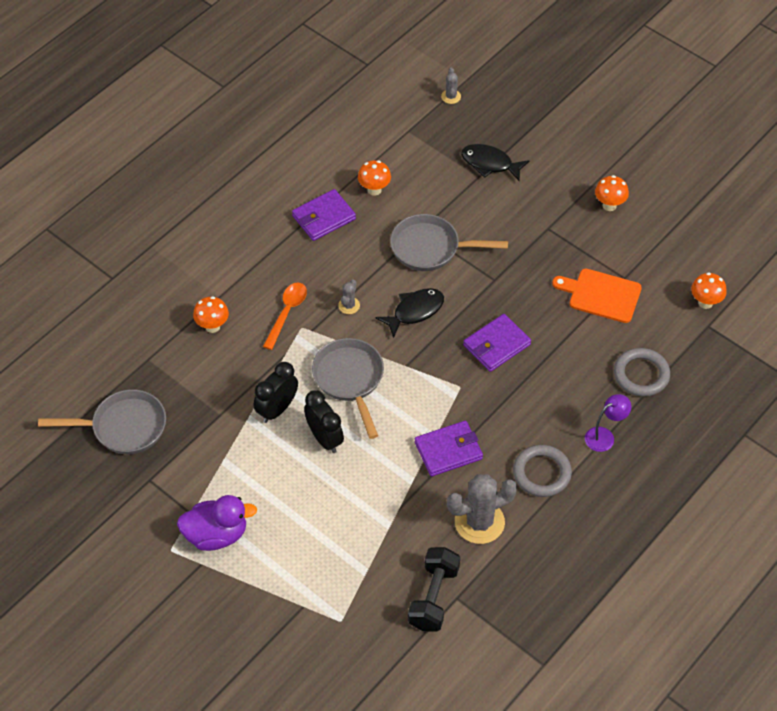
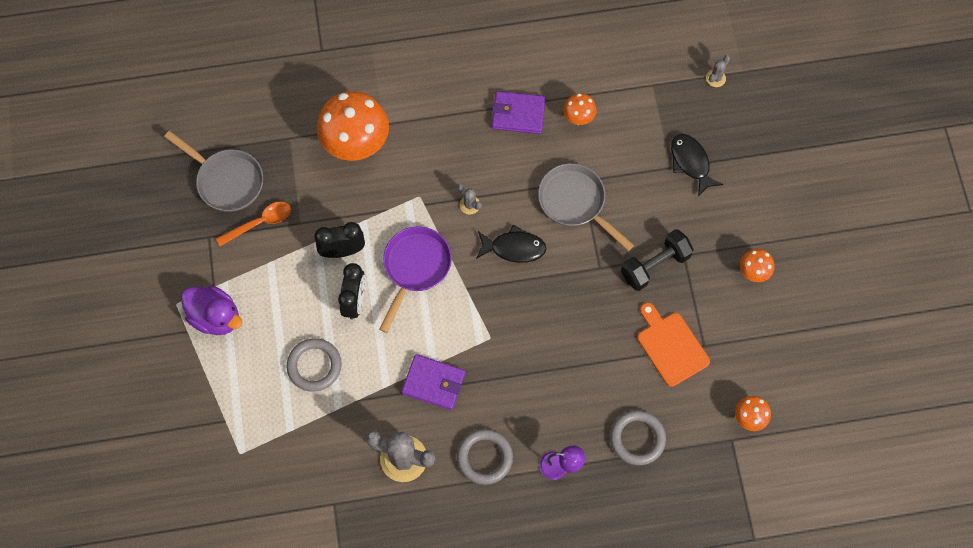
camera: 40 degrees right, 15 degrees up
orange mushroom [193,296,229,333] -> orange mushroom [317,91,389,161], size x2.13
orange spoon [263,282,307,350] -> orange spoon moved to [216,201,291,246]
grey pan [312,338,384,439] -> purple pan [379,226,452,333]
grey cactus [338,279,360,314] -> grey cactus turned 75 degrees clockwise [458,184,482,214]
black dumbbell [408,547,460,632] -> black dumbbell moved to [621,229,694,291]
purple wallet [463,314,531,372] -> none
none -> grey ring [287,338,342,392]

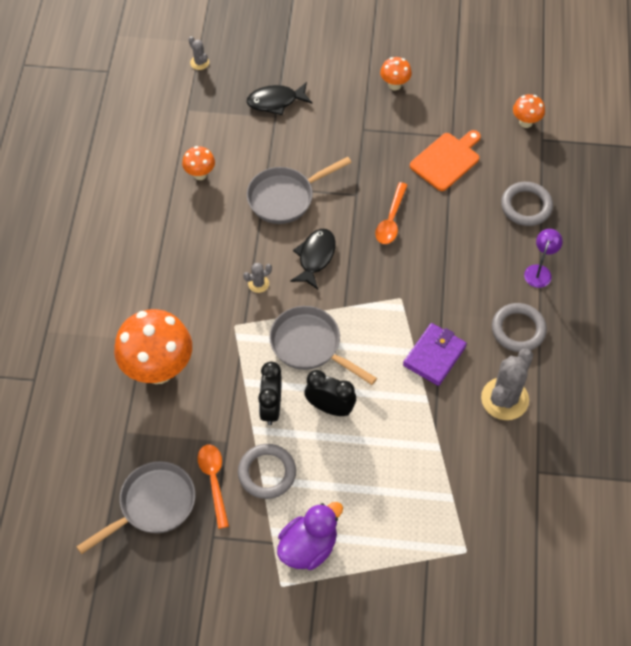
camera: 75 degrees left, 10 degrees down
grey ring [287,338,342,392] -> grey ring moved to [238,444,296,499]
purple pan [379,226,452,333] -> grey pan [269,306,377,385]
purple wallet [492,91,546,134] -> none
black dumbbell [621,229,694,291] -> none
orange cutting board [637,303,710,387] -> orange cutting board turned 150 degrees clockwise [410,130,481,191]
none -> orange spoon [375,182,407,244]

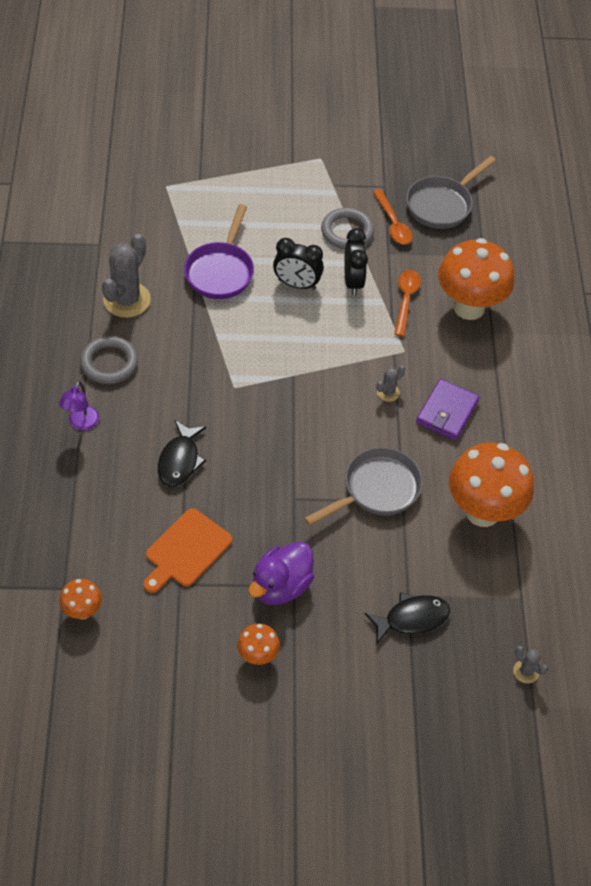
camera: 170 degrees right, 5 degrees down
orange mushroom [182,146,215,180] -> orange mushroom [449,443,534,527], size x2.13
grey pan [269,306,377,385] -> none
purple duck [277,502,343,570] -> purple duck moved to [248,542,314,605]
black fish [290,229,336,290] -> black fish moved to [158,420,206,487]
orange spoon [375,182,407,244] -> orange spoon moved to [394,270,421,336]
purple wallet [403,323,467,386] -> purple wallet moved to [416,379,479,440]
grey ring [501,182,553,226] -> none
none -> purple pan [184,204,254,299]

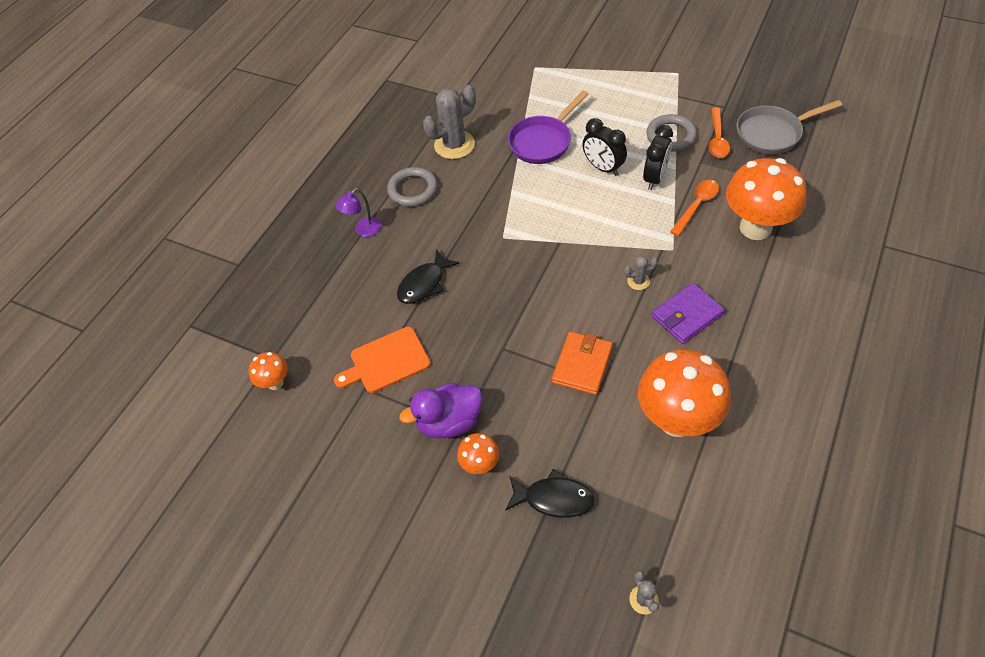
camera: 35 degrees right, 0 degrees up
orange mushroom [237,624,280,665] -> orange mushroom moved to [457,433,499,474]
grey pan [304,447,423,526] -> orange wallet [552,332,613,395]

